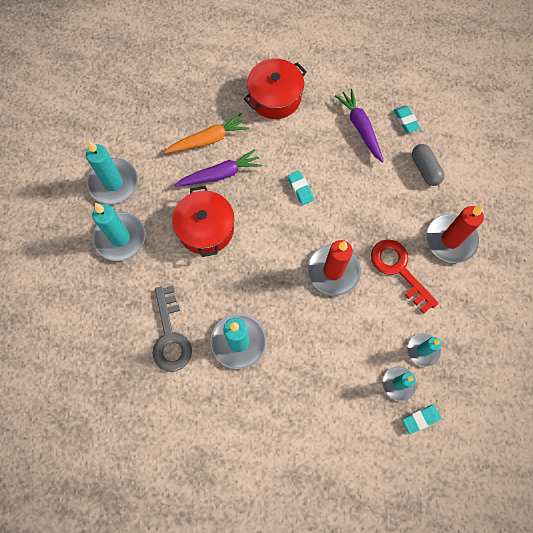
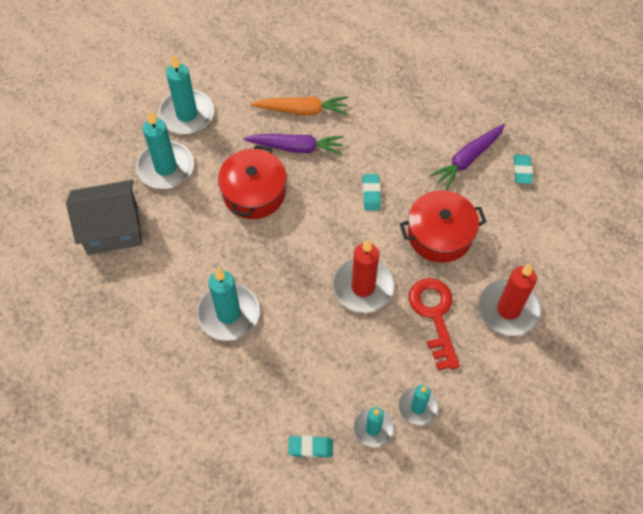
camera: 25 degrees right, 10 degrees down
grey key [153,286,192,372] -> none
red pot [244,59,307,119] -> red pot moved to [400,190,486,263]
purple carrot [335,89,384,163] -> purple carrot turned 135 degrees counterclockwise [429,124,505,190]
turquoise eraser [403,404,441,434] -> turquoise eraser moved to [288,436,333,458]
grey capsule [412,144,444,186] -> none
none -> grey house [66,180,142,255]

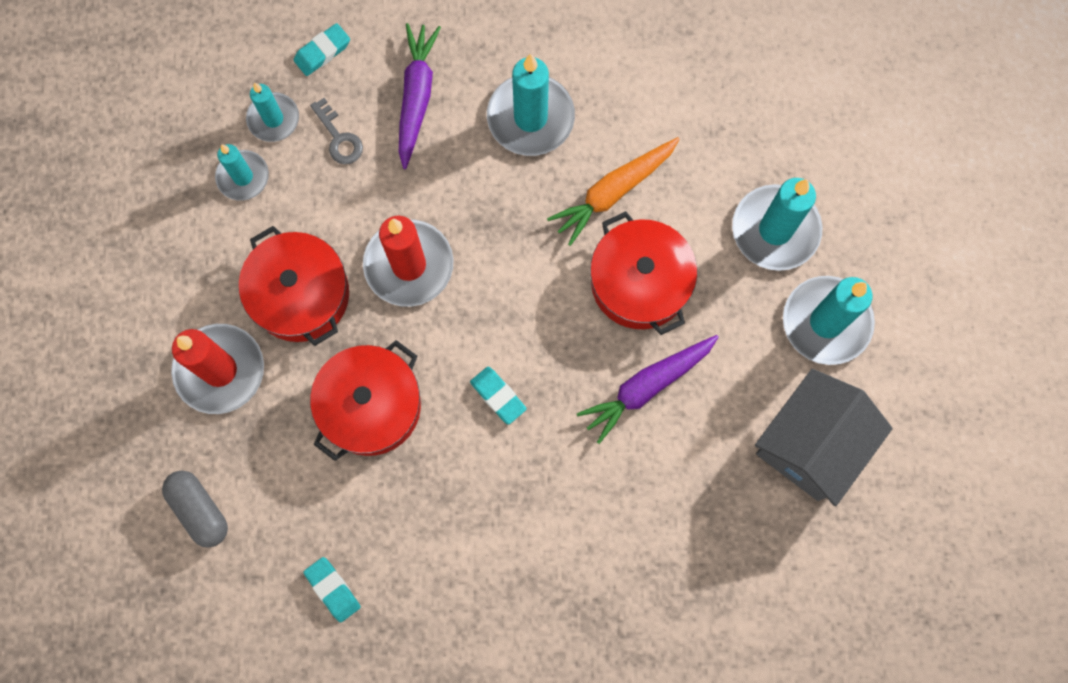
camera: 140 degrees right, 15 degrees up
grey house [66,180,142,255] -> grey house moved to [755,369,893,506]
orange carrot [250,96,348,115] -> orange carrot moved to [547,137,680,246]
red key [409,278,460,371] -> red pot [239,226,349,346]
purple carrot [429,124,505,190] -> purple carrot moved to [399,23,441,169]
none -> grey capsule [162,471,228,548]
none -> grey key [310,98,363,164]

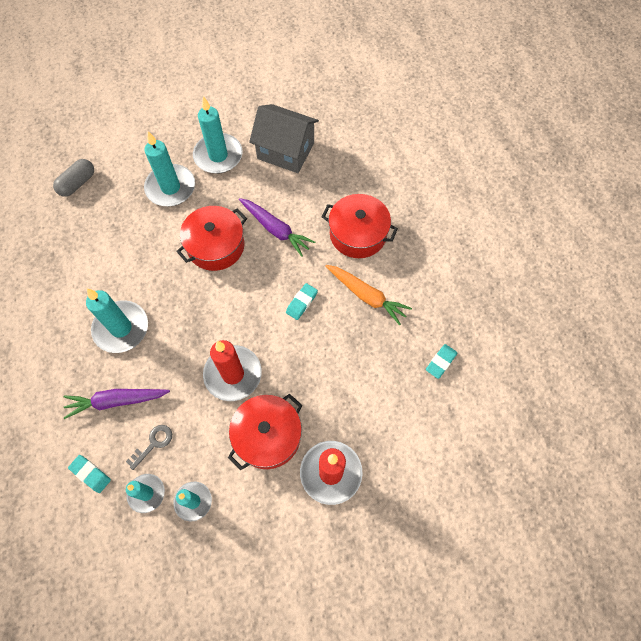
camera: 105 degrees left, 10 degrees down
grey capsule [162,471,228,548] -> grey capsule moved to [53,159,94,197]
red pot [310,340,421,461] -> red pot moved to [322,194,398,258]
orange carrot [547,137,680,246] -> orange carrot moved to [325,265,412,325]

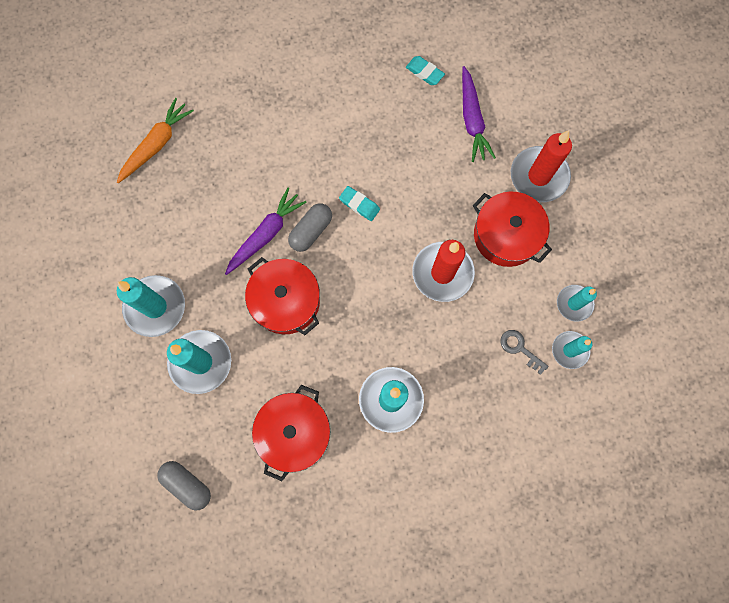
camera: 90 degrees left, 10 degrees up
purple carrot [63,389,170,419] -> purple carrot moved to [462,66,496,162]
turquoise eraser [68,455,111,493] -> none
grey house [249,104,319,173] -> none
red pot [322,194,398,258] -> red pot moved to [252,385,330,481]
orange carrot [325,265,412,325] -> orange carrot moved to [117,98,194,183]
none -> grey capsule [288,203,332,252]

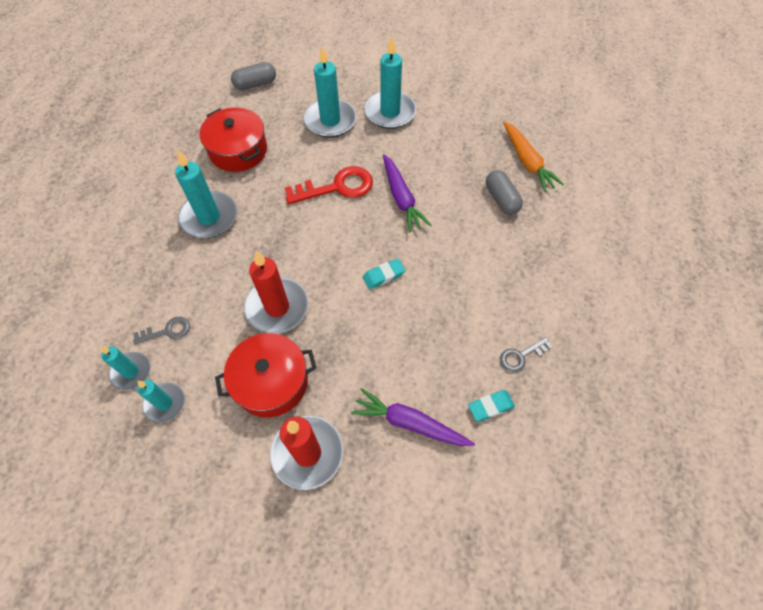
camera: 120 degrees right, 15 degrees down
red pot [245,257,320,335] -> red key [285,166,373,204]
grey capsule [288,203,332,252] -> grey capsule moved to [486,170,523,215]
none -> grey key [500,337,553,373]

